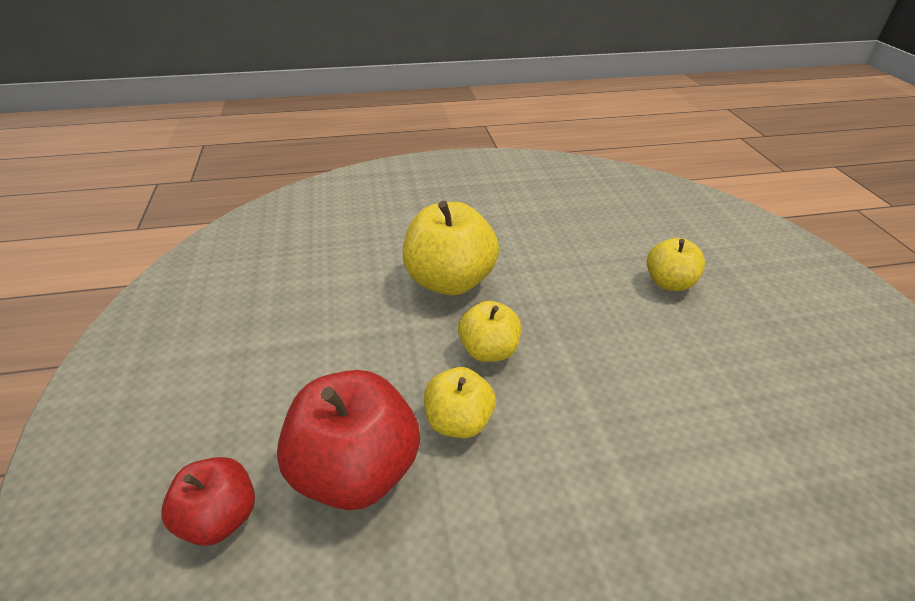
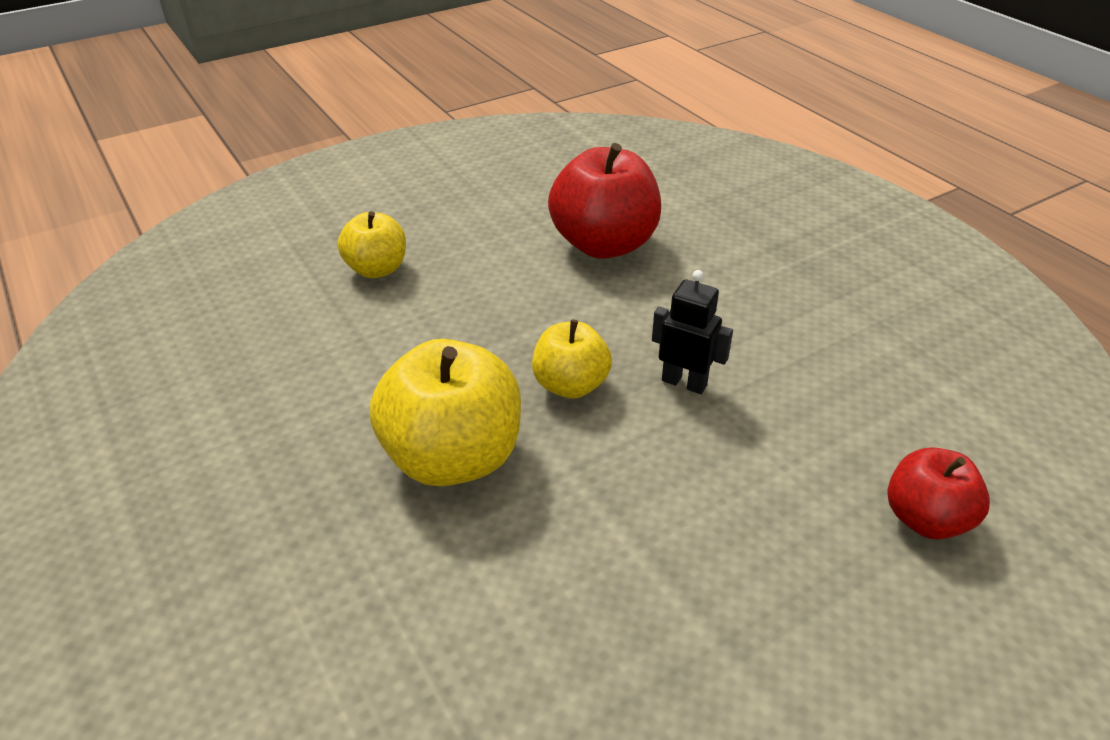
camera: 110 degrees left, 0 degrees up
red apple [277,370,420,510] -> red apple moved to [548,143,661,259]
yellow apple [424,367,496,438] -> black robot [652,270,733,394]

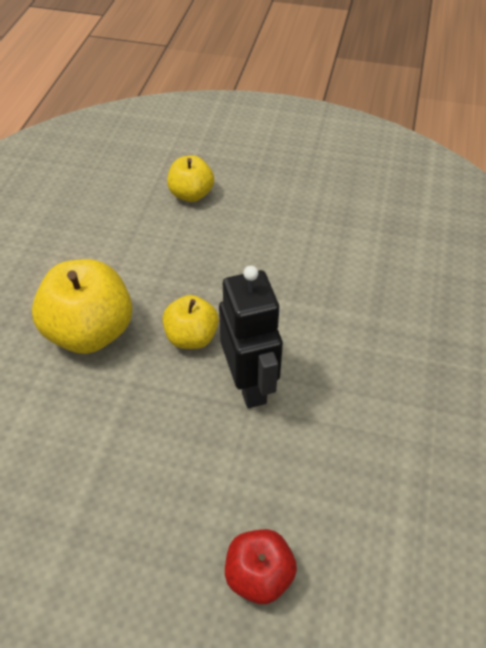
camera: 45 degrees right, 10 degrees up
red apple [548,143,661,259] -> none
black robot [652,270,733,394] -> black robot [219,266,283,408], size x1.68

